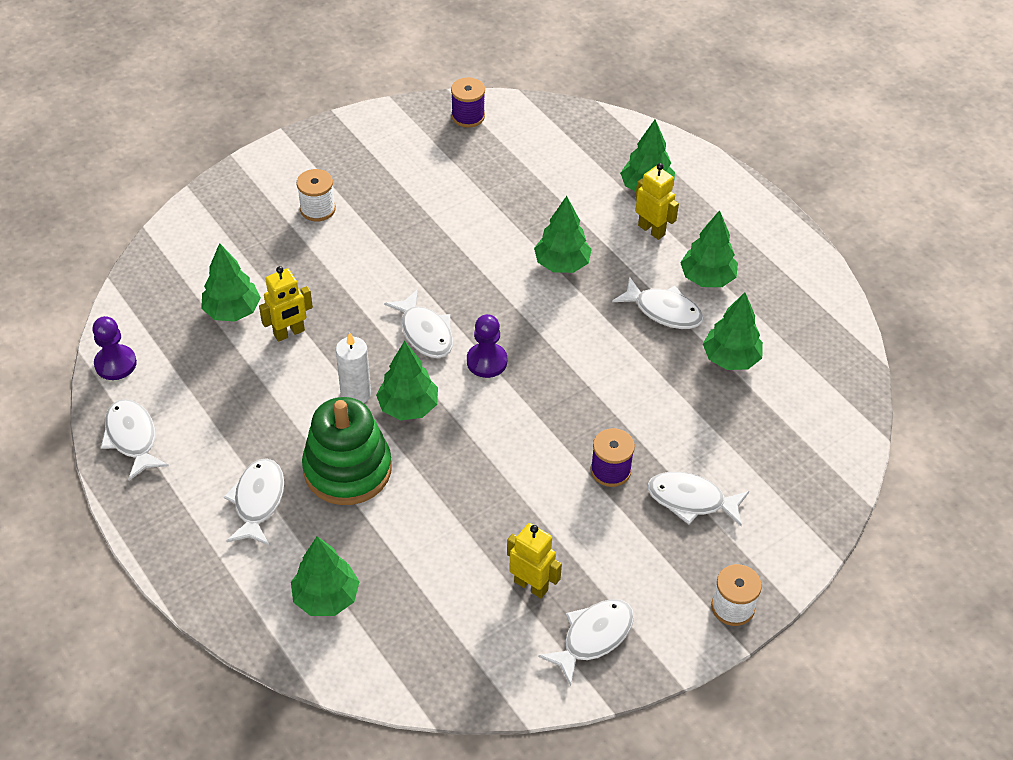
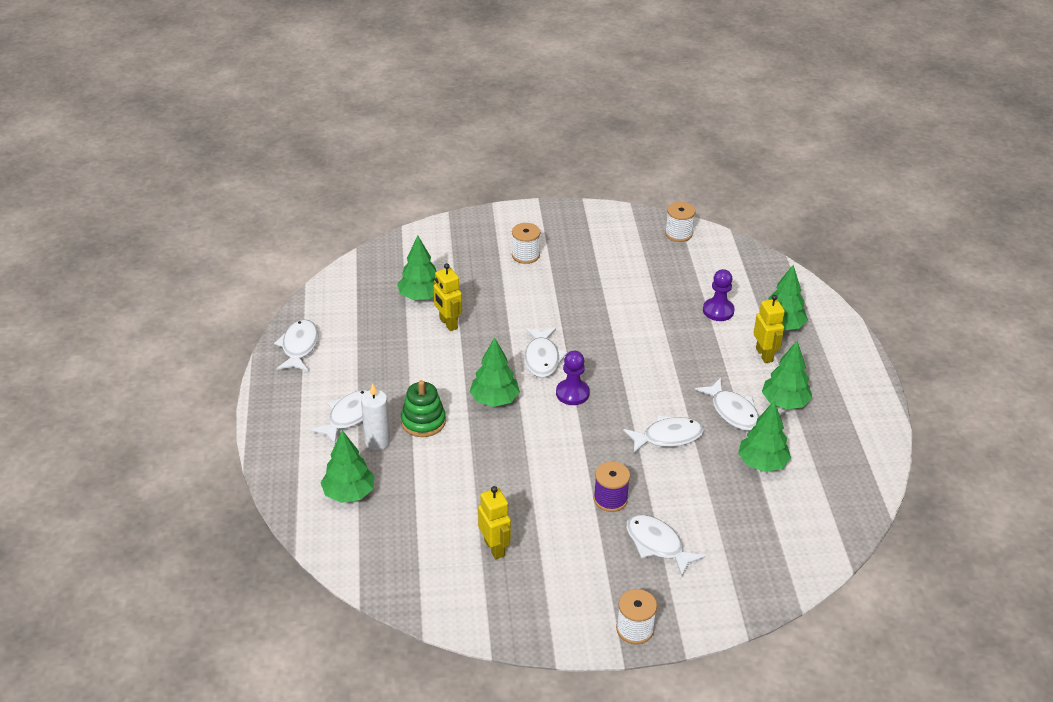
camera: 30 degrees right, 10 degrees down
purple pawn [92,316,137,380] -> purple pawn moved to [703,269,735,321]
yellow robot [259,266,313,342] -> yellow robot turned 60 degrees clockwise [433,263,462,331]
green stacking toy [302,397,392,505] -> green stacking toy [401,380,446,437], size x0.64
white candle [336,333,371,403] -> white candle moved to [361,383,390,450]
purple spool [451,77,485,127] -> white spool [665,202,695,242]
green tree [534,196,592,273] -> none
white fish [538,599,634,686] -> white fish moved to [623,415,704,453]

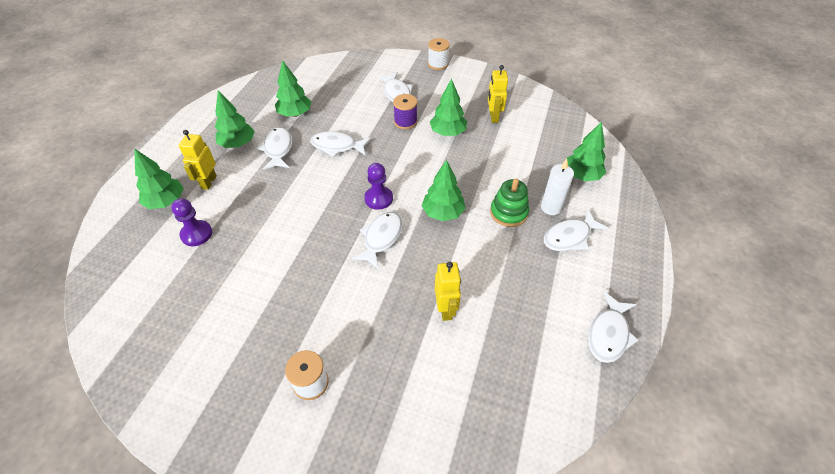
camera: 155 degrees left, 10 degrees up
green tree [397,235,436,300] -> green tree moved to [430,78,467,136]
white spool [665,202,695,242] -> none

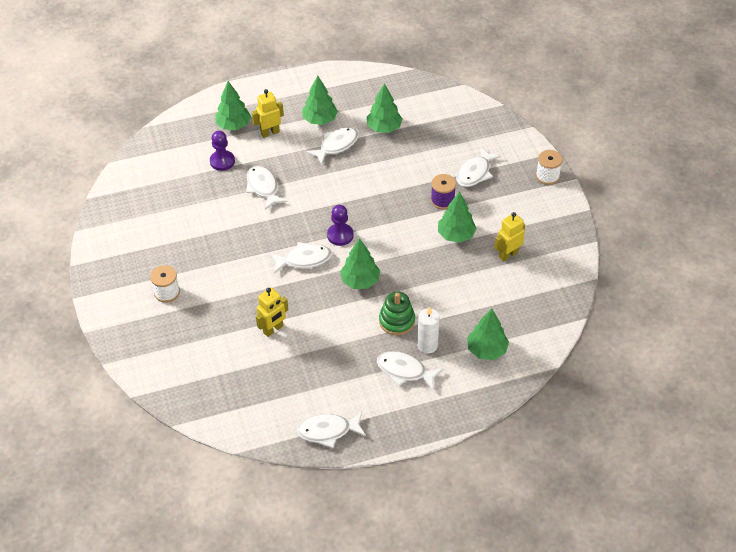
camera: 55 degrees right, 0 degrees up
white fish [310,131,371,157] -> white fish moved to [246,165,288,210]

